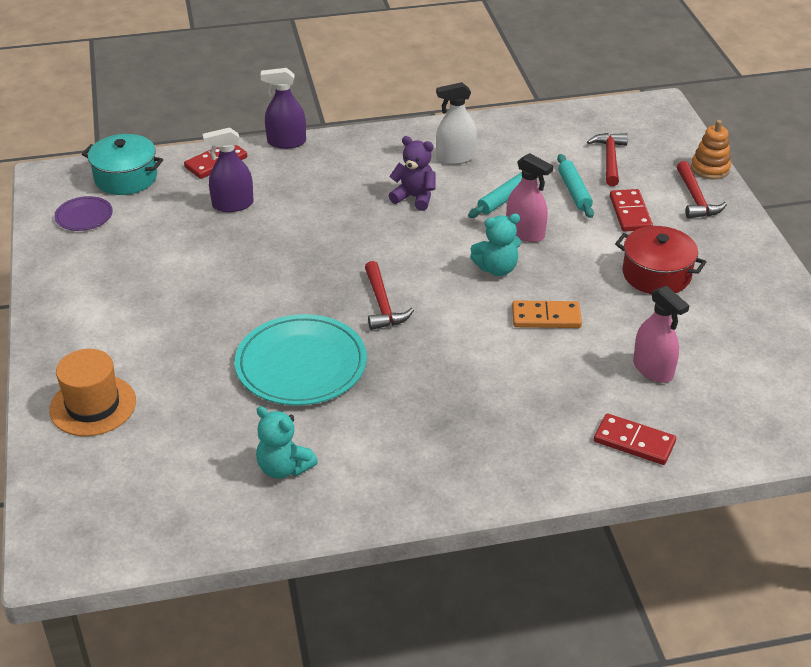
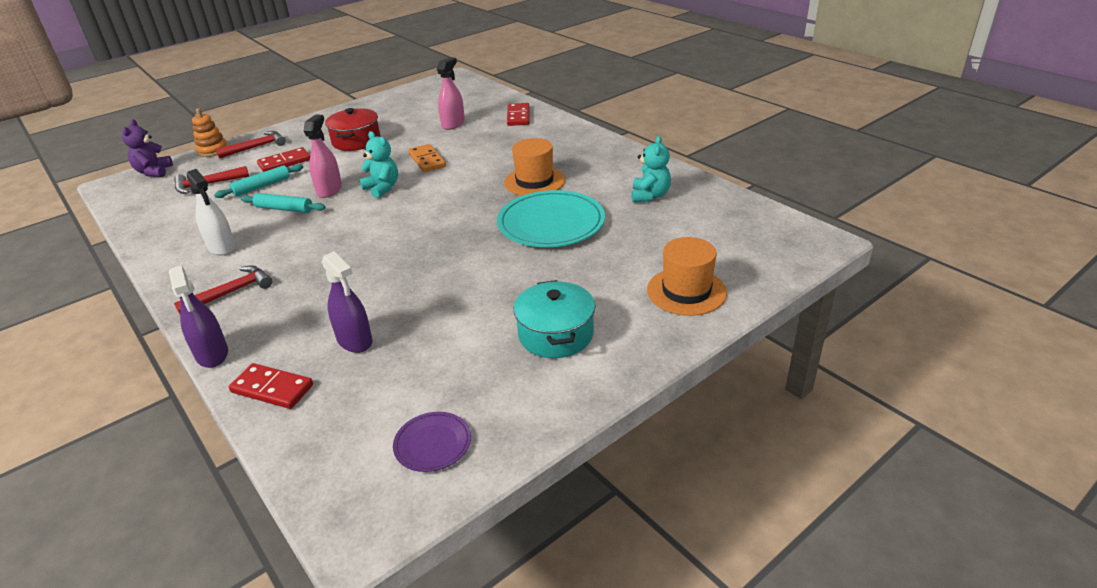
camera: 115 degrees left, 5 degrees down
turquoise pot [82,134,163,195] -> turquoise pot moved to [514,280,595,358]
red hammer [365,261,414,330] -> red hammer moved to [174,265,273,314]
purple teddy bear [389,136,435,211] -> purple teddy bear moved to [122,119,173,177]
none -> orange hat [504,138,565,196]

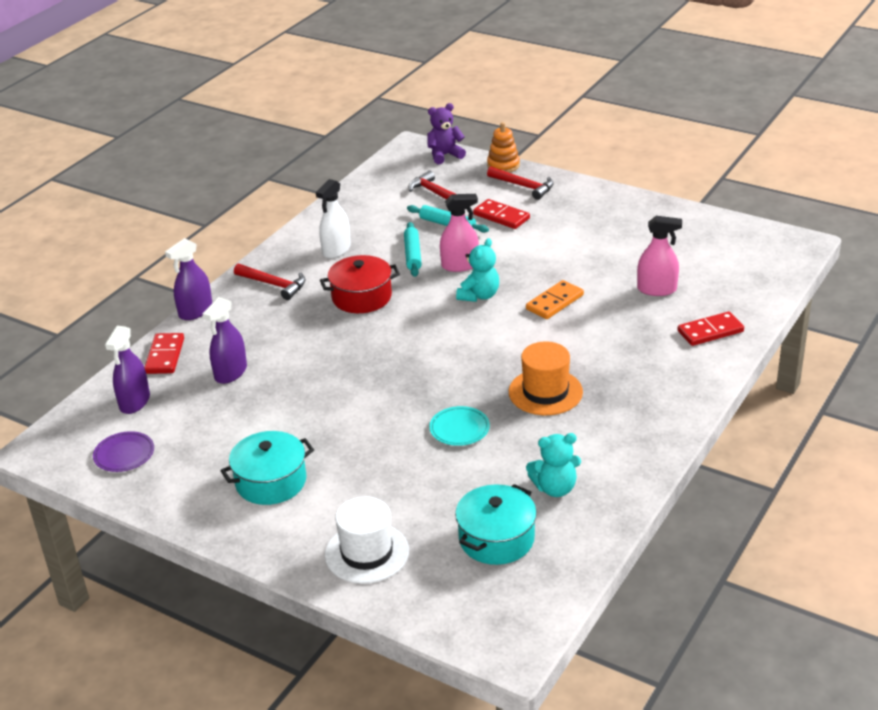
camera: 70 degrees right, 0 degrees up
red pot [325,108,380,151] -> red pot moved to [320,255,400,313]
turquoise plate [497,190,605,247] -> turquoise plate [429,406,490,446], size x0.50
orange hat [647,237,727,316] -> white hat [325,496,409,584]
none -> purple spray bottle [105,326,150,414]
none -> turquoise pot [455,484,537,565]

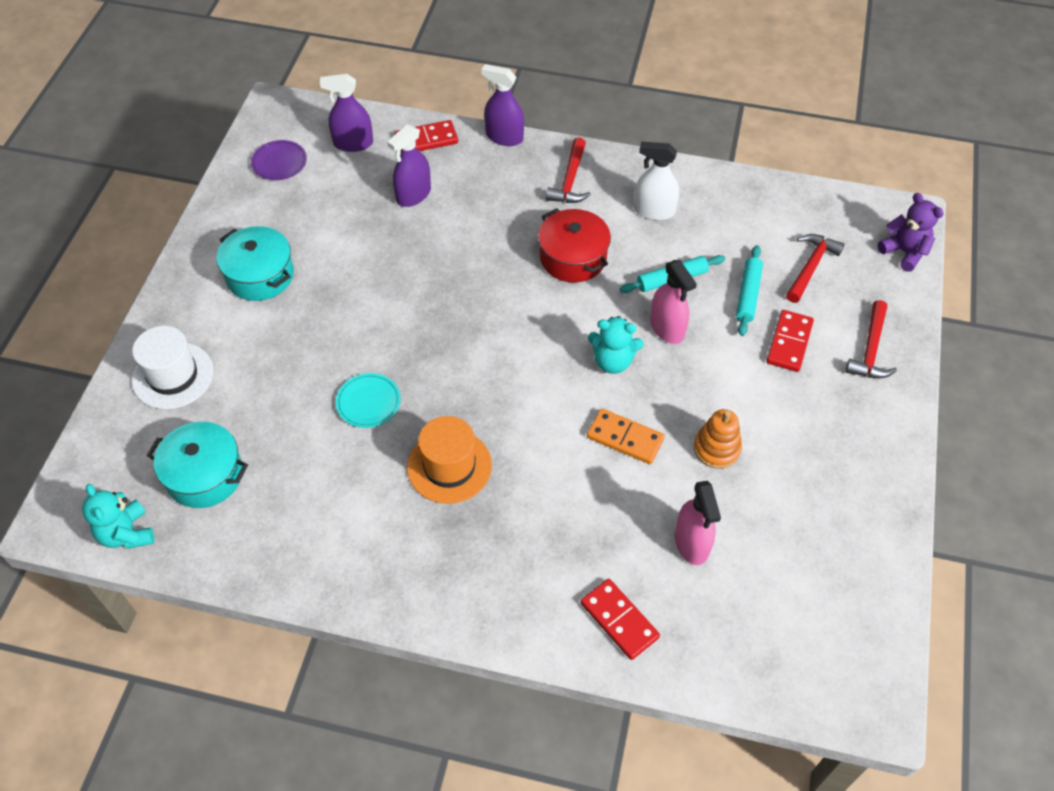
camera: 70 degrees right, 20 degrees up
purple spray bottle [203,297,247,384] -> purple spray bottle turned 60 degrees counterclockwise [387,124,431,207]
orange stacking toy [487,122,520,173] -> orange stacking toy moved to [694,409,742,469]
turquoise teddy bear [526,433,581,497] -> turquoise teddy bear moved to [82,484,154,549]

